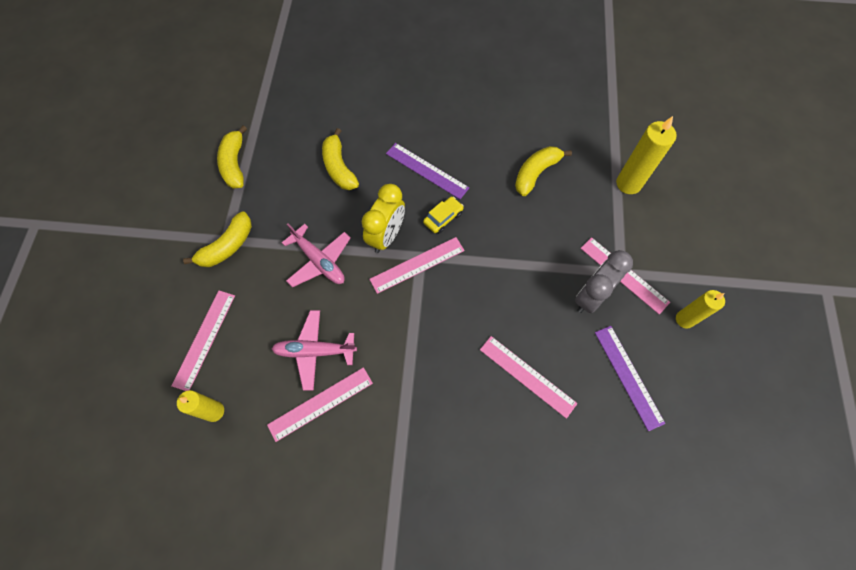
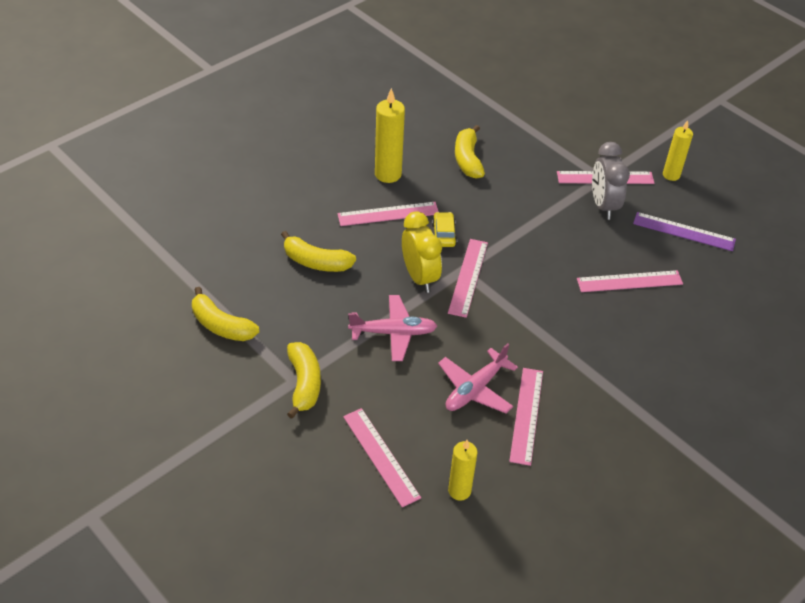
camera: 50 degrees left, 20 degrees down
purple ruler [386,143,469,199] -> pink ruler [337,202,439,226]
yellow candle [616,116,677,194] -> yellow candle moved to [375,88,405,183]

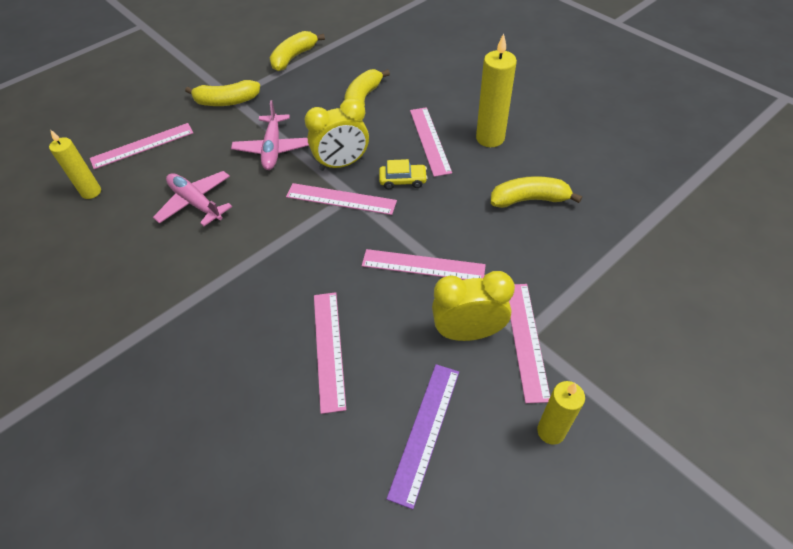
camera: 95 degrees right, 5 degrees up
pink ruler [509,368,543,466] -> pink ruler moved to [362,249,486,280]
grey clock [592,142,630,219] -> yellow clock [432,271,515,341]

